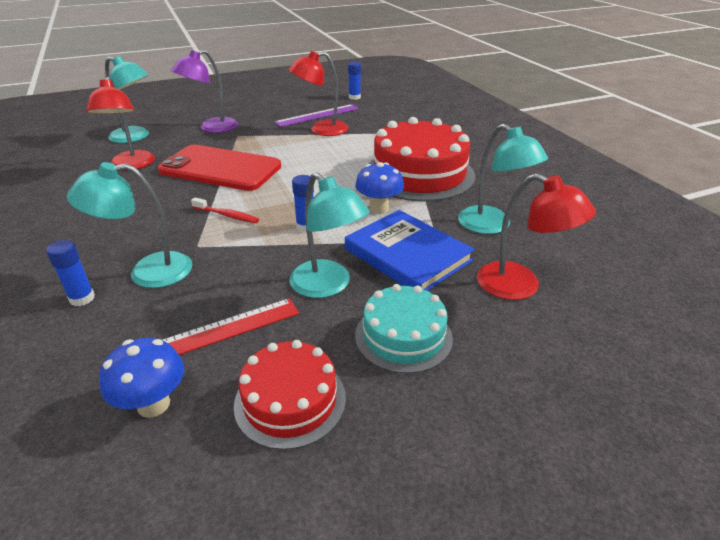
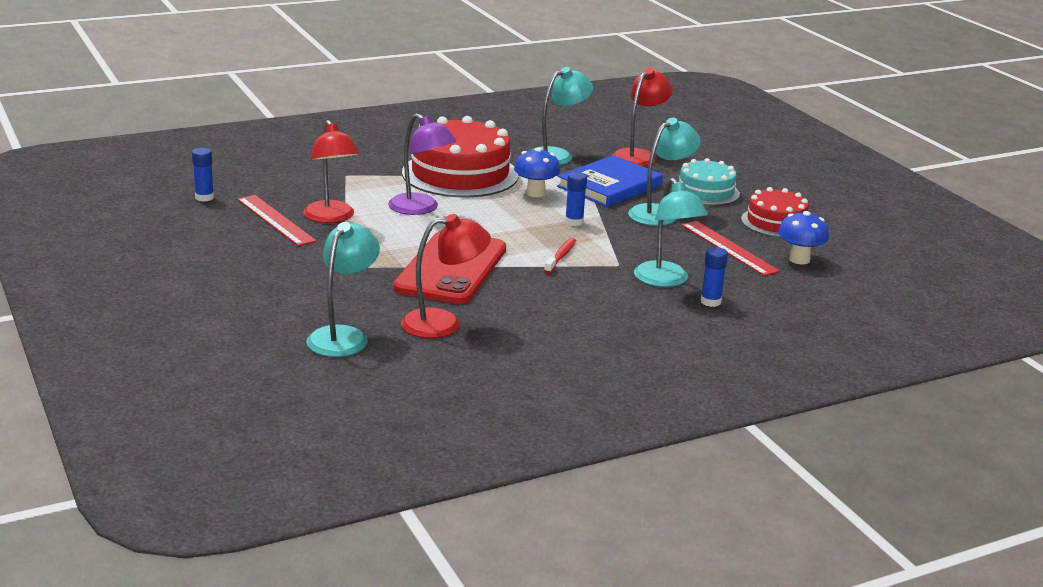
camera: 95 degrees left, 10 degrees down
purple lamp [171,50,238,133] -> purple lamp moved to [388,113,456,215]
purple ruler [274,104,359,127] -> red ruler [238,195,317,246]

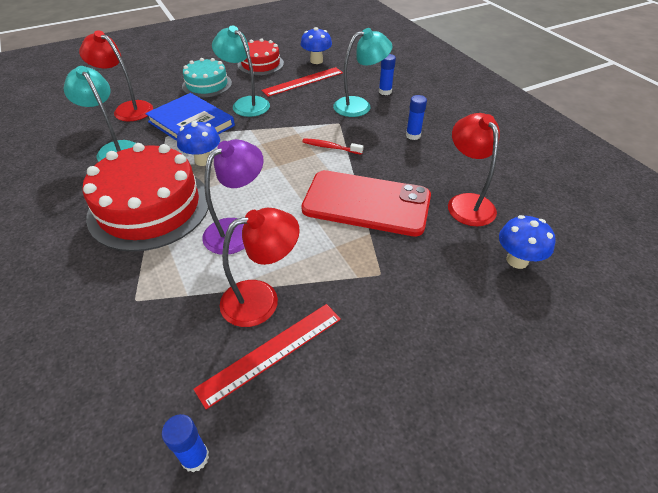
camera: 90 degrees left, 20 degrees up
turquoise lamp [306,222,380,357] -> blue mushroom [499,215,556,269]
blue glue stick [565,172,587,226] -> blue glue stick moved to [406,95,427,140]

